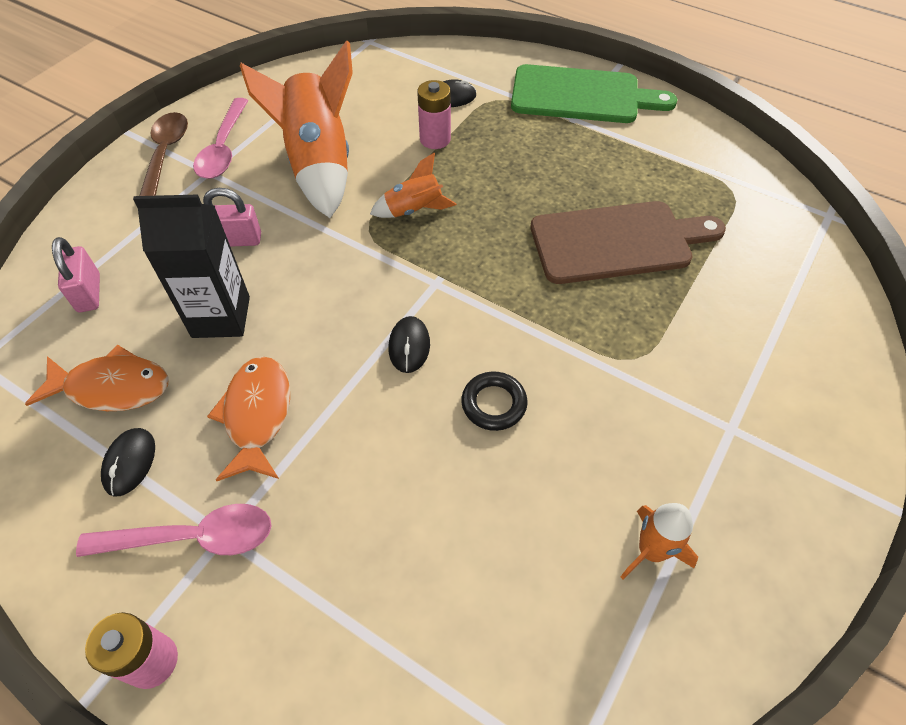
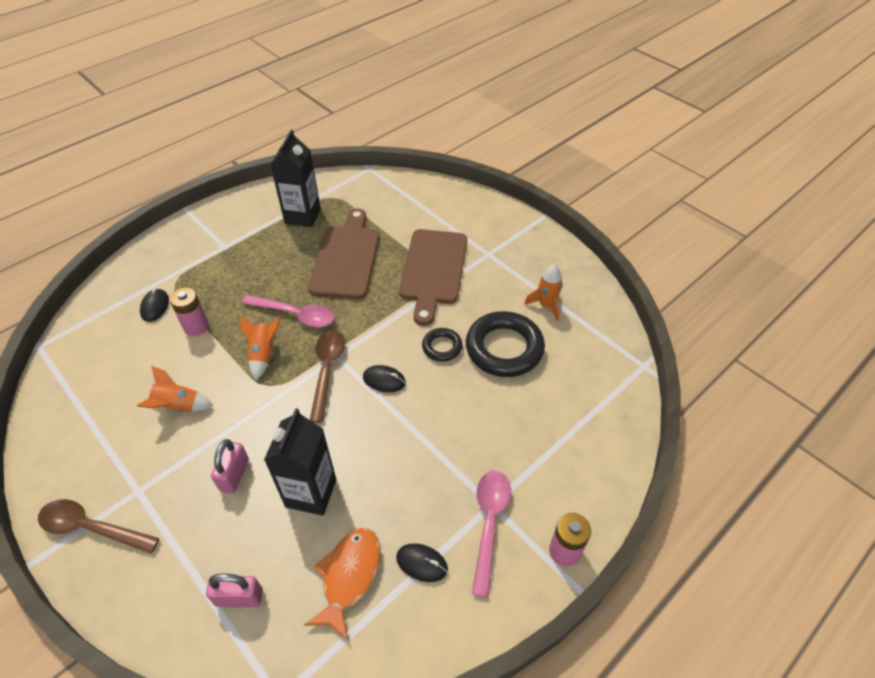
camera: 75 degrees left, 5 degrees down
pink spoon [193,98,249,179] -> pink spoon moved to [242,295,335,327]
orange fish [207,357,290,481] -> none
orange rocket [240,40,353,218] -> orange rocket [137,366,213,412], size x0.50
green cutting board [511,64,677,123] -> none
none -> black carton [271,130,321,227]
none -> brown spoon [310,330,345,423]
none -> brown cutting board [399,229,467,326]
none -> black ring [466,311,545,377]

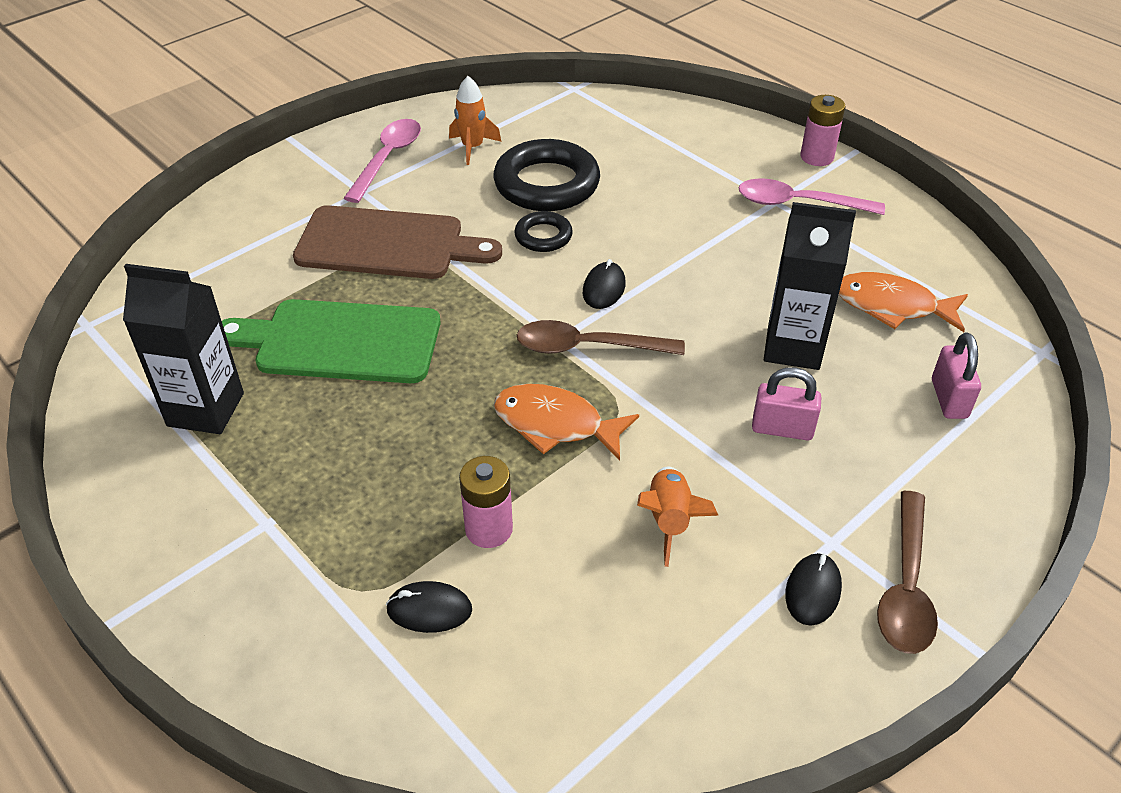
camera: 90 degrees left, 5 degrees down
orange rocket [240,316,281,380] -> orange fish [494,384,639,460]
pink spoon [242,295,335,327] -> pink spoon moved to [344,119,421,203]
brown cutting board [308,209,380,299] -> green cutting board [222,299,440,383]
black mouse [396,543,448,582] -> black mouse moved to [785,553,842,626]

